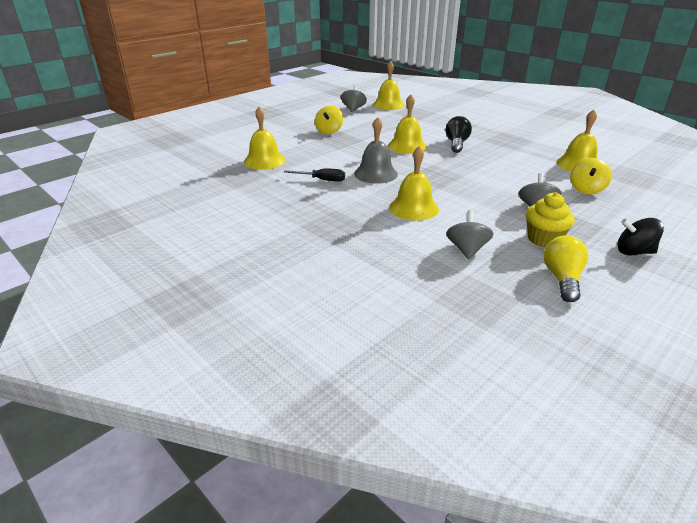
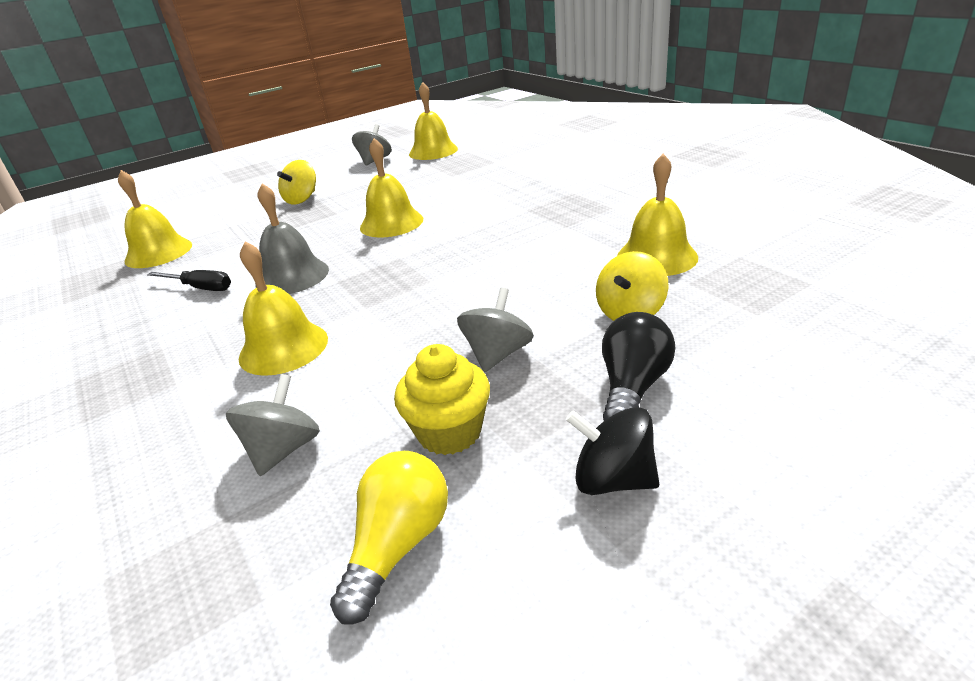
camera: 15 degrees right, 0 degrees up
black light bulb [446,116,472,153] -> black light bulb moved to [602,312,676,421]

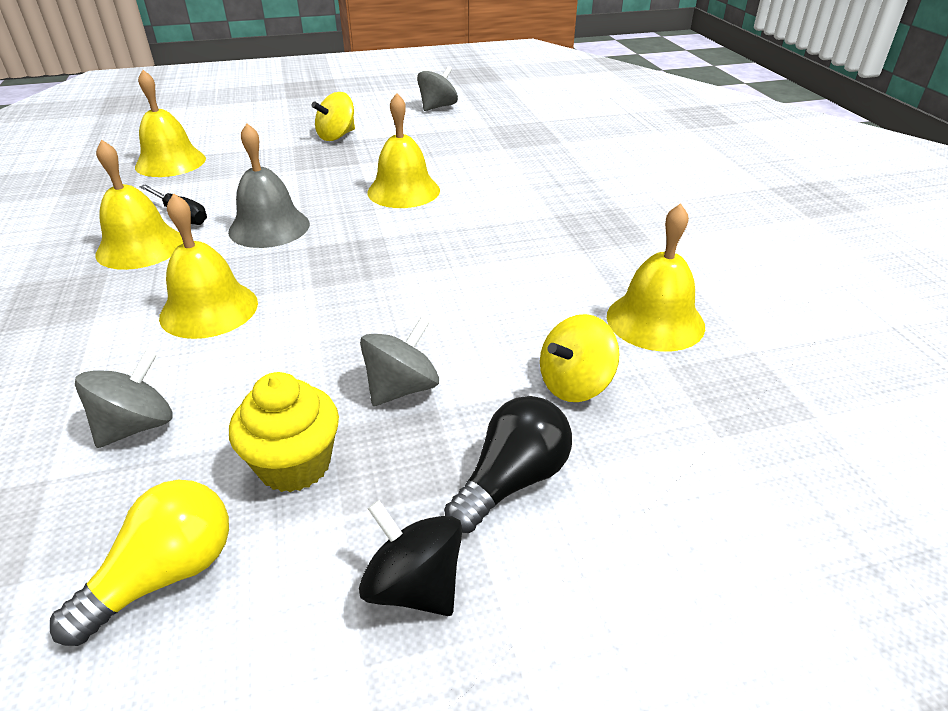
camera: 15 degrees right, 5 degrees up
yellow bell [409,82,458,160] -> yellow bell moved to [96,140,183,270]

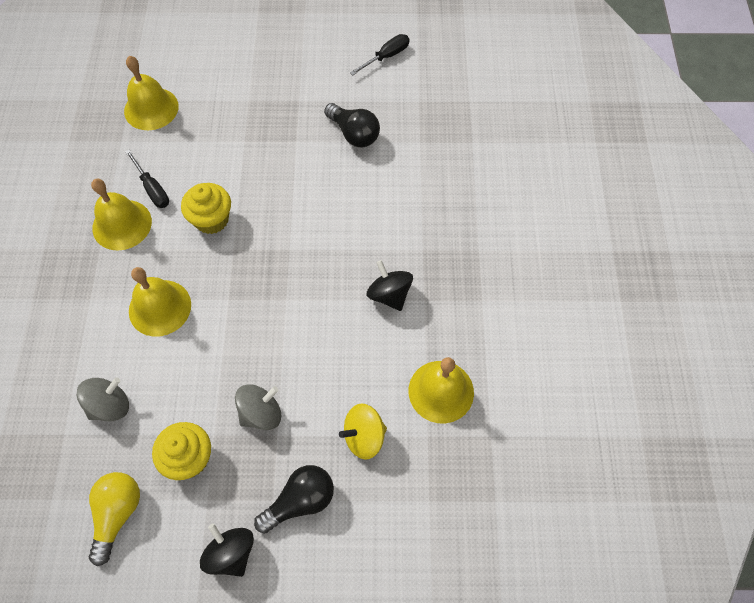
camera: 15 degrees right, 25 degrees up
yellow light bulb [50,480,229,646] -> yellow light bulb turned 45 degrees counterclockwise [89,472,140,566]
grey bell [228,123,310,248] -> yellow cupcake [181,183,231,234]
yellow spinning top [311,92,355,141] -> none
yellow bell [367,93,440,208] -> none
grey spinning top [417,66,458,111] -> black screwdriver [350,34,409,75]
none -> black light bulb [324,103,380,148]
none -> black spinning top [367,260,413,311]

